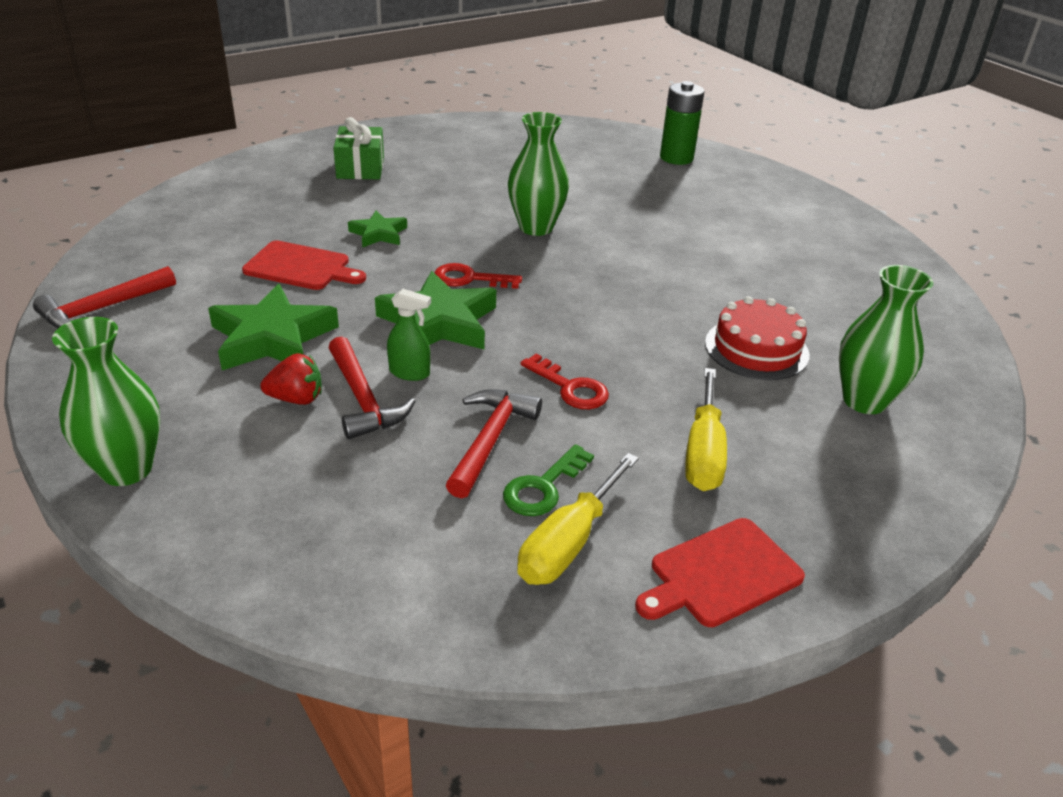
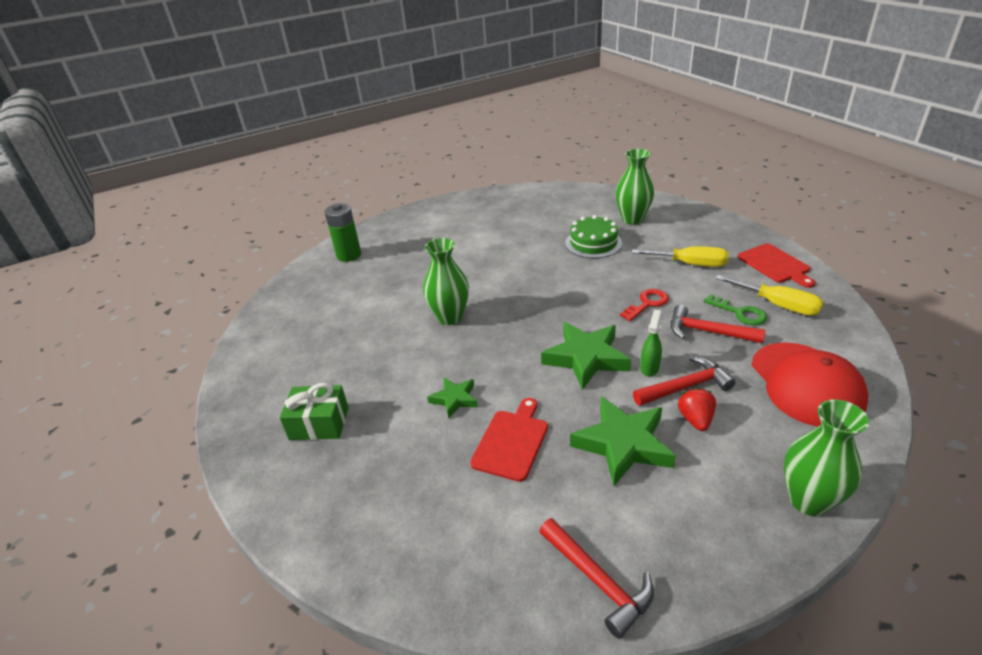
camera: 80 degrees left, 0 degrees up
red key [434,263,522,289] -> none
red cake [705,296,810,380] -> green cake [565,215,622,258]
none -> red cap [752,342,868,427]

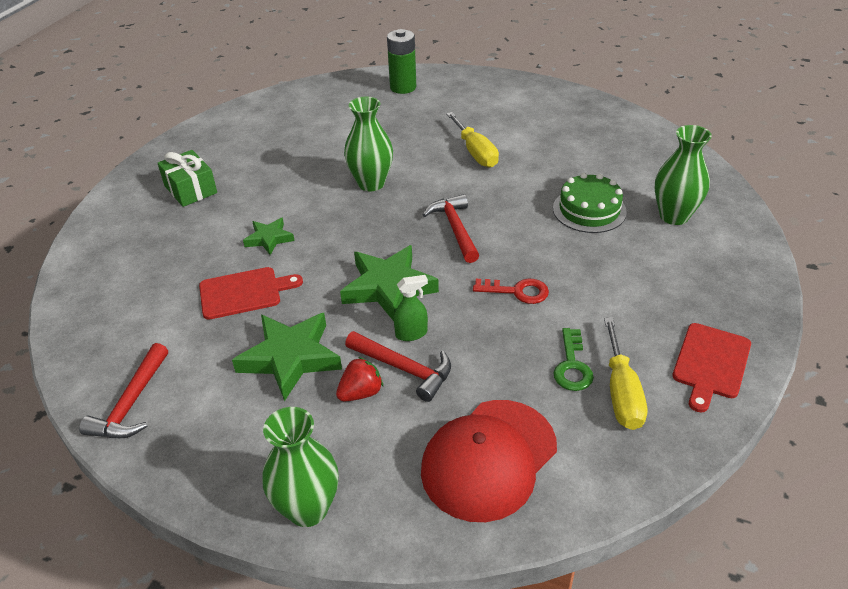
camera: 50 degrees right, 5 degrees up
yellow screwdriver [631,246,729,267] -> yellow screwdriver moved to [446,112,499,168]
red hammer [671,305,765,343] -> red hammer moved to [423,194,479,263]

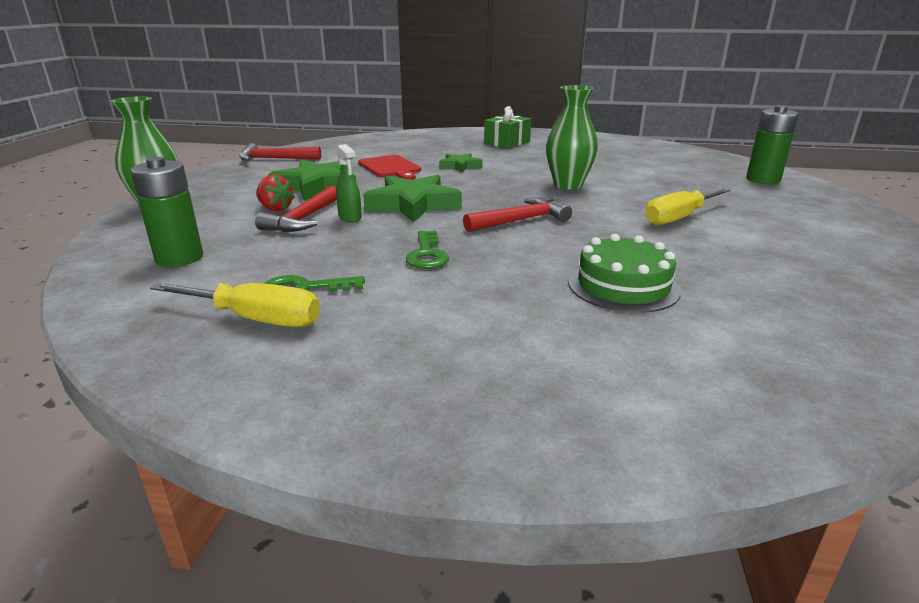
camera: 75 degrees right, 15 degrees down
red cap [421,400,557,522] -> green battery [130,157,203,267]
red key [473,279,549,304] -> green key [406,231,449,269]
yellow screwdriver [604,317,647,430] -> yellow screwdriver turned 150 degrees counterclockwise [150,283,320,327]
green vase [655,125,712,225] -> none
red cutting board [672,323,751,412] -> none

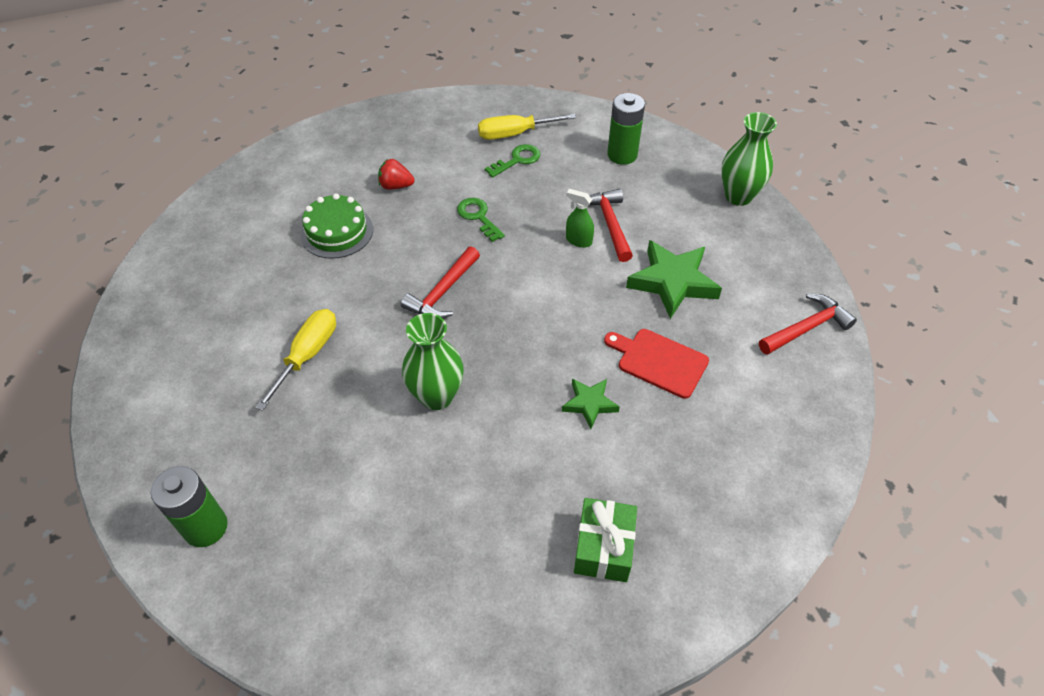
camera: 150 degrees right, 25 degrees up
red strawberry [256,174,295,211] -> red strawberry moved to [378,159,415,190]
green star [363,175,462,222] -> none

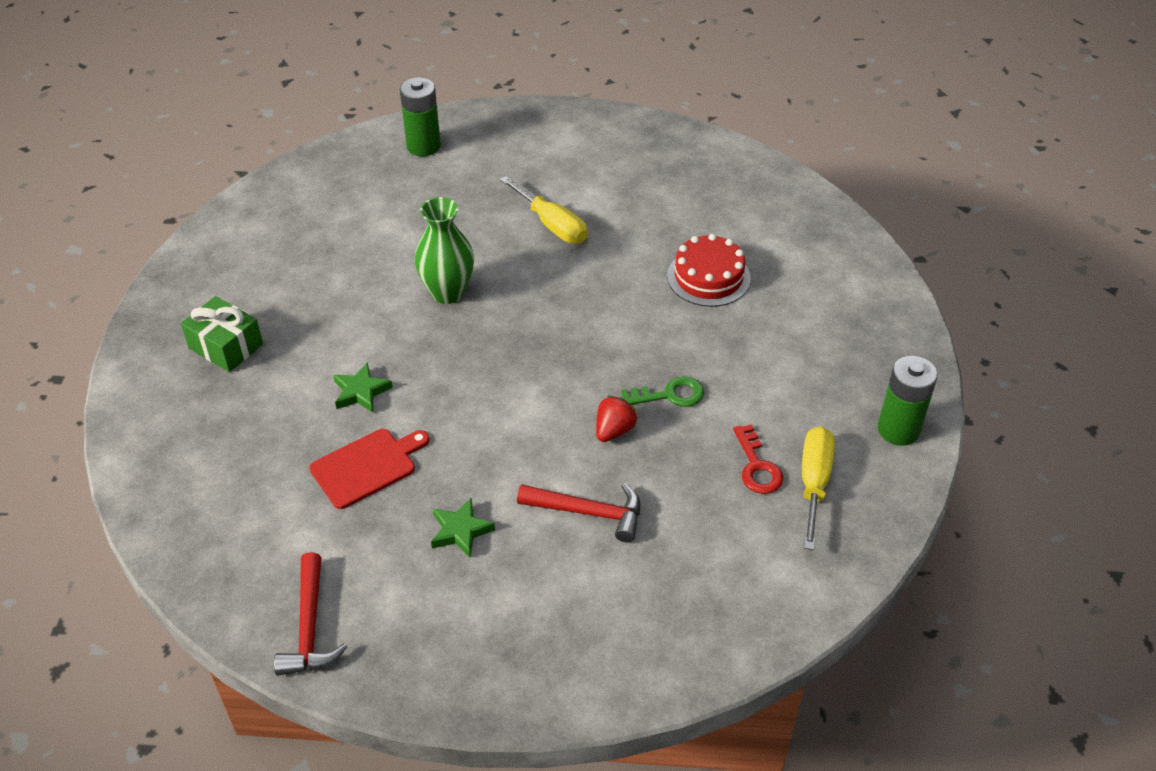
camera: 115 degrees right, 5 degrees down
green cake [300,193,373,259] -> red cake [667,234,751,307]
red strawberry [378,159,415,190] -> red strawberry moved to [596,396,638,442]
red hammer [401,246,480,319] -> none
green key [485,144,540,178] -> red key [733,424,784,494]
green spray bottle [566,189,594,248] -> none
green battery [607,93,645,165] -> green battery moved to [878,356,938,446]
green star [626,240,722,319] -> green star [431,498,495,558], size x0.55
green vase [721,112,777,206] -> none

